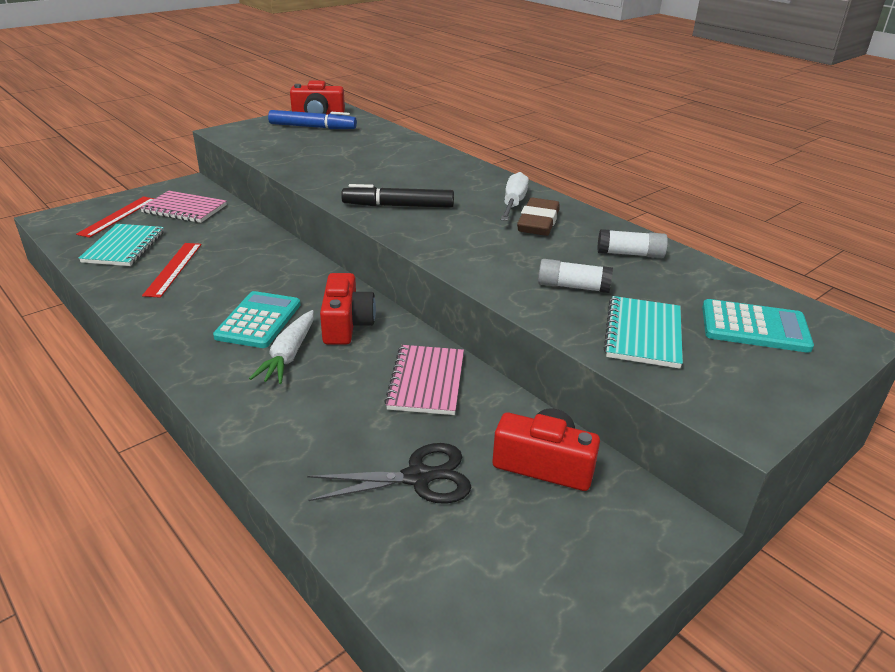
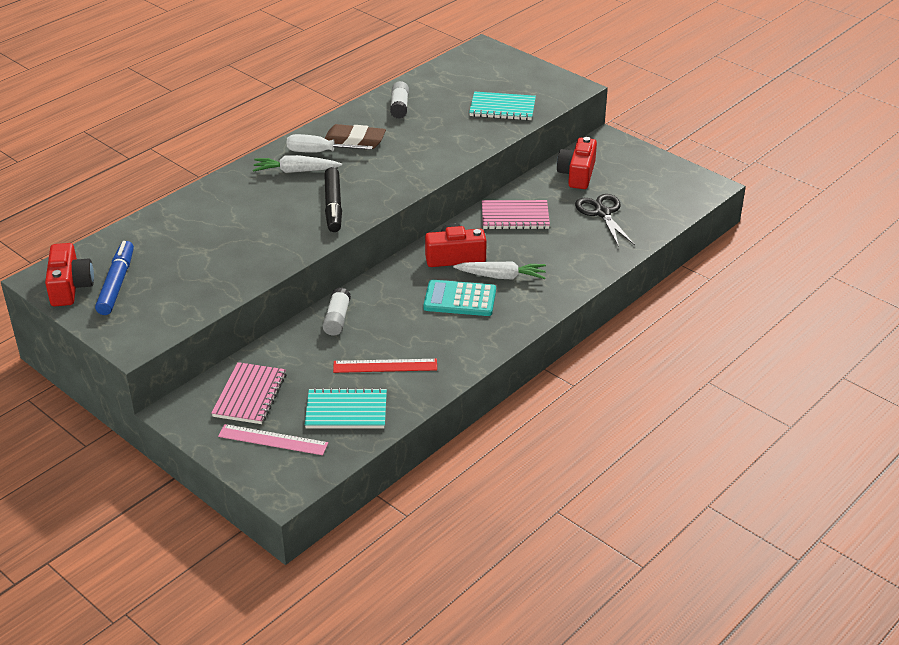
camera: 95 degrees left, 5 degrees up
red ruler [76,196,154,238] -> pink ruler [218,424,328,455]
white glue stick [538,259,613,293] -> white glue stick moved to [323,287,351,336]
turquoise calculator [702,299,814,353] -> none
none -> white carrot [253,155,342,173]

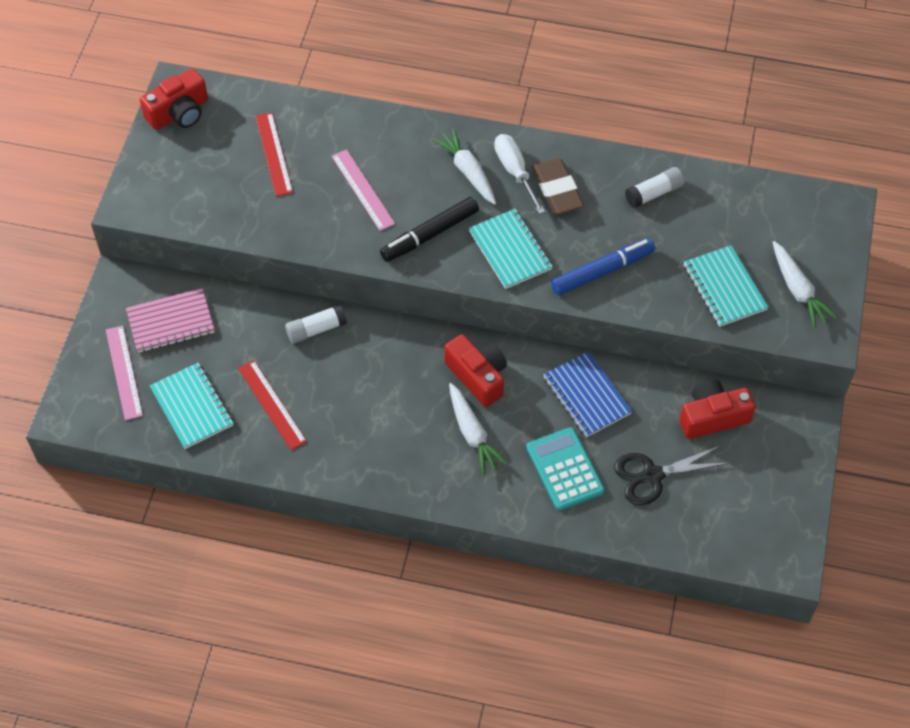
camera: 60 degrees right, 20 degrees up
blue marker [95,241,134,315] -> blue marker moved to [551,238,655,295]
turquoise calculator [423,280,496,316] -> turquoise calculator moved to [527,427,604,510]
pink notebook [482,200,550,229] -> blue notebook [543,352,632,437]
black scissors [575,194,635,247] -> black scissors turned 150 degrees counterclockwise [614,446,729,505]
none -> red ruler [256,112,293,196]
none -> pink ruler [331,149,395,231]
none -> turquoise notebook [469,209,553,289]
none -> white carrot [773,241,838,328]

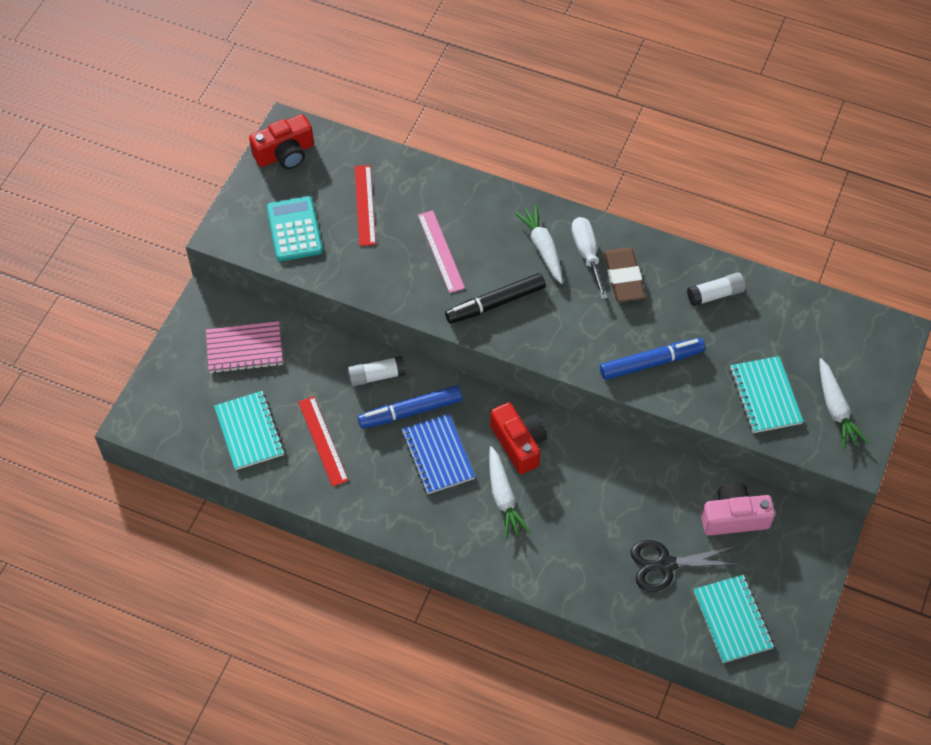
camera: 10 degrees right, 0 degrees up
pink ruler [106,325,143,420] -> none
turquoise notebook [469,209,553,289] -> turquoise notebook moved to [694,575,774,663]
turquoise calculator [527,427,604,510] -> turquoise calculator moved to [267,196,323,261]
blue notebook [543,352,632,437] -> blue notebook moved to [402,414,476,494]
red camera [679,380,756,439] -> pink camera [701,483,775,536]
none -> blue marker [358,386,462,428]

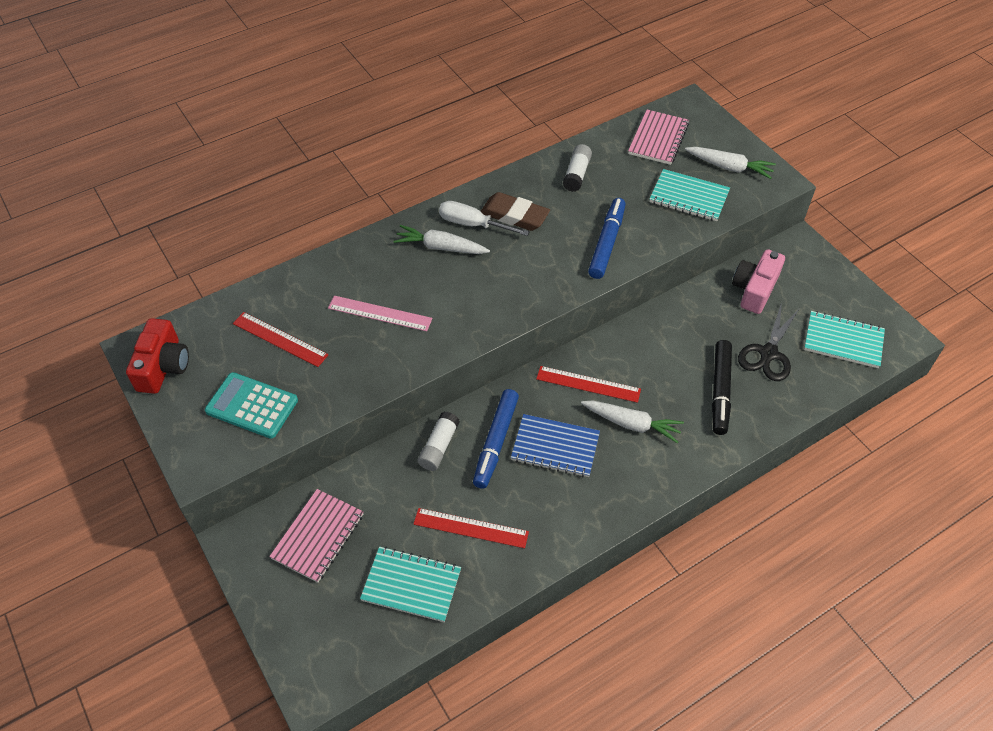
camera: 55 degrees left, 5 degrees down
black marker [445,273,546,324] -> black marker moved to [712,340,732,435]
red camera [490,402,547,474] -> red ruler [536,366,641,403]
none -> pink notebook [628,110,689,165]

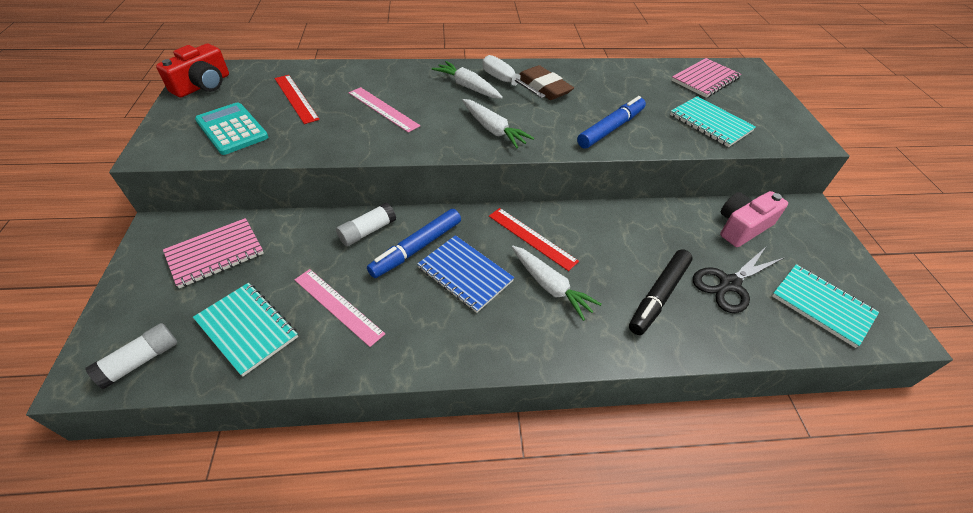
camera: 25 degrees right, 5 degrees down
red ruler [413,508,529,548] -> pink ruler [294,269,385,347]
white glue stick [563,144,592,192] -> white glue stick moved to [85,323,177,389]
white carrot [685,147,776,179] -> white carrot moved to [462,99,534,149]

